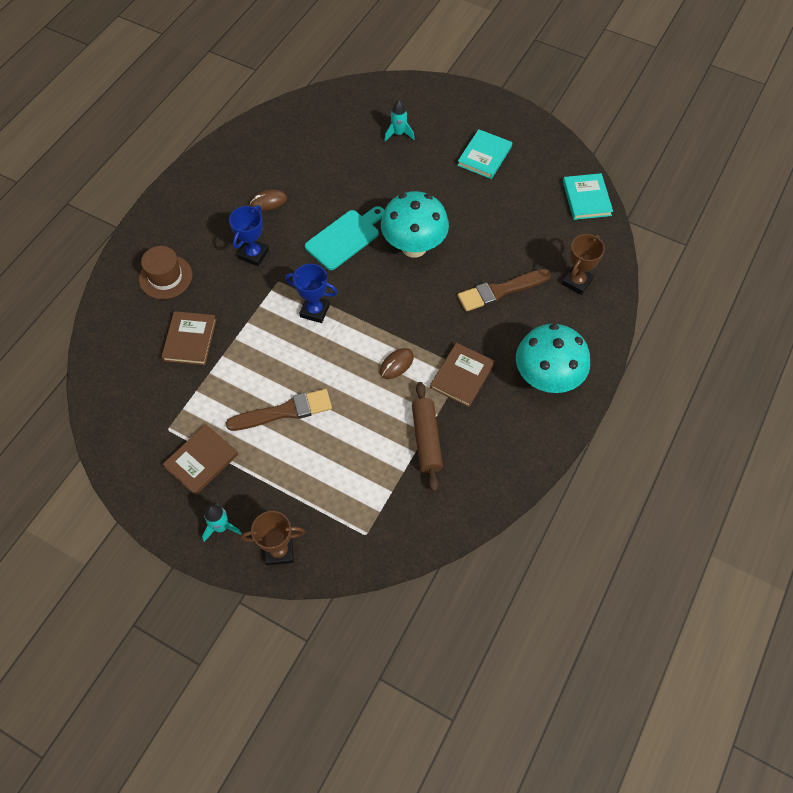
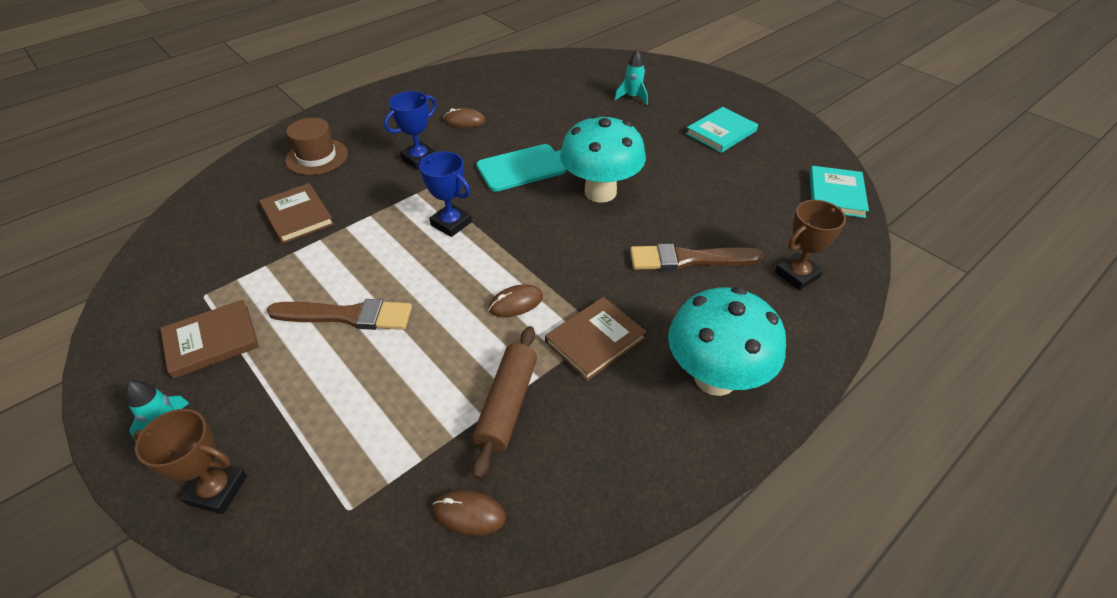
camera: 20 degrees right, 15 degrees down
brown book [161,311,217,365] -> brown book turned 60 degrees counterclockwise [259,183,334,244]
none -> brown mouse [432,490,506,535]

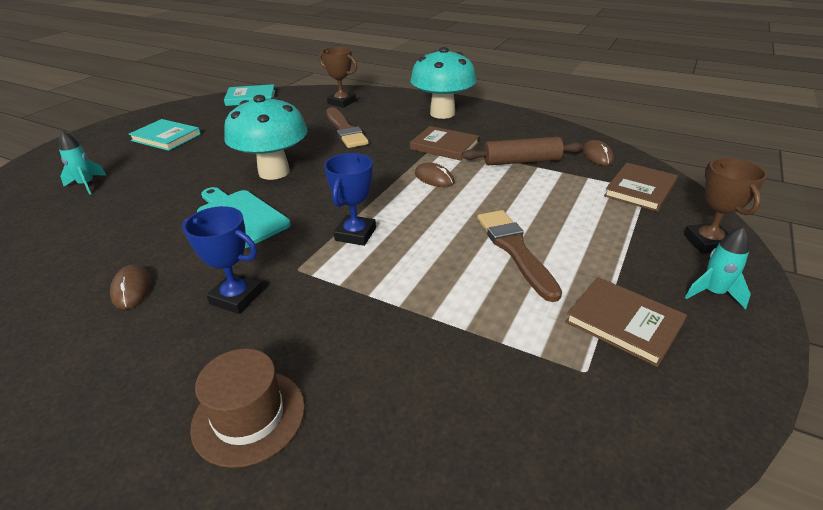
camera: 110 degrees left, 10 degrees down
brown book [259,183,334,244] -> brown book moved to [604,163,678,212]

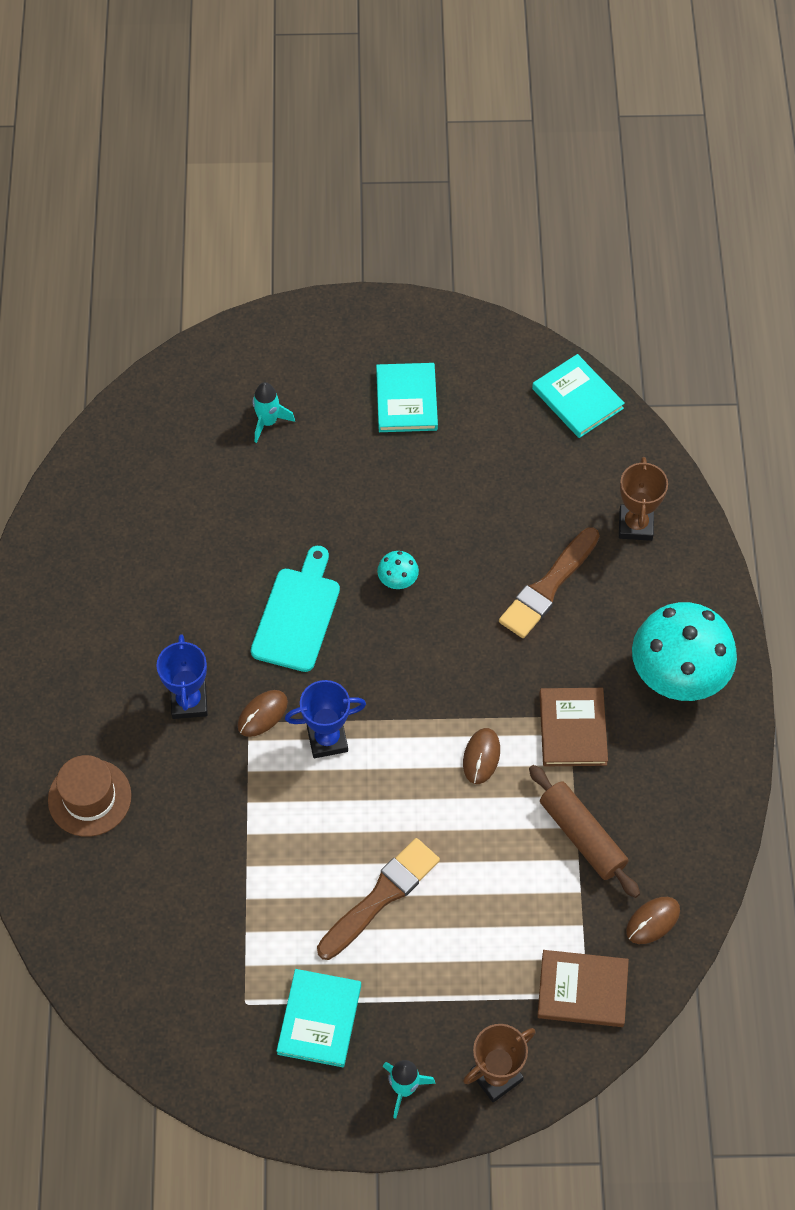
camera: 60 degrees right, 25 degrees up
brown mouse [110,265,151,309] -> brown mouse moved to [237,690,288,737]
turquoise mushroom [224,95,308,180] -> turquoise mushroom [377,551,419,589], size x0.41
brown book [565,277,687,367] -> turquoise book [277,969,361,1067]

